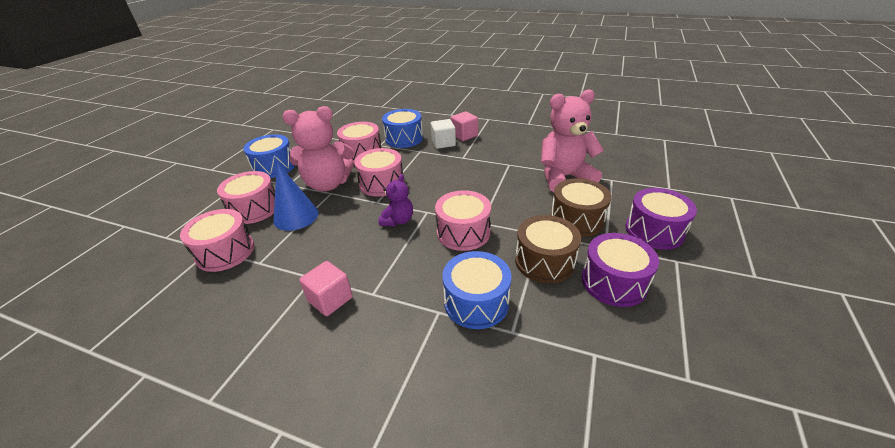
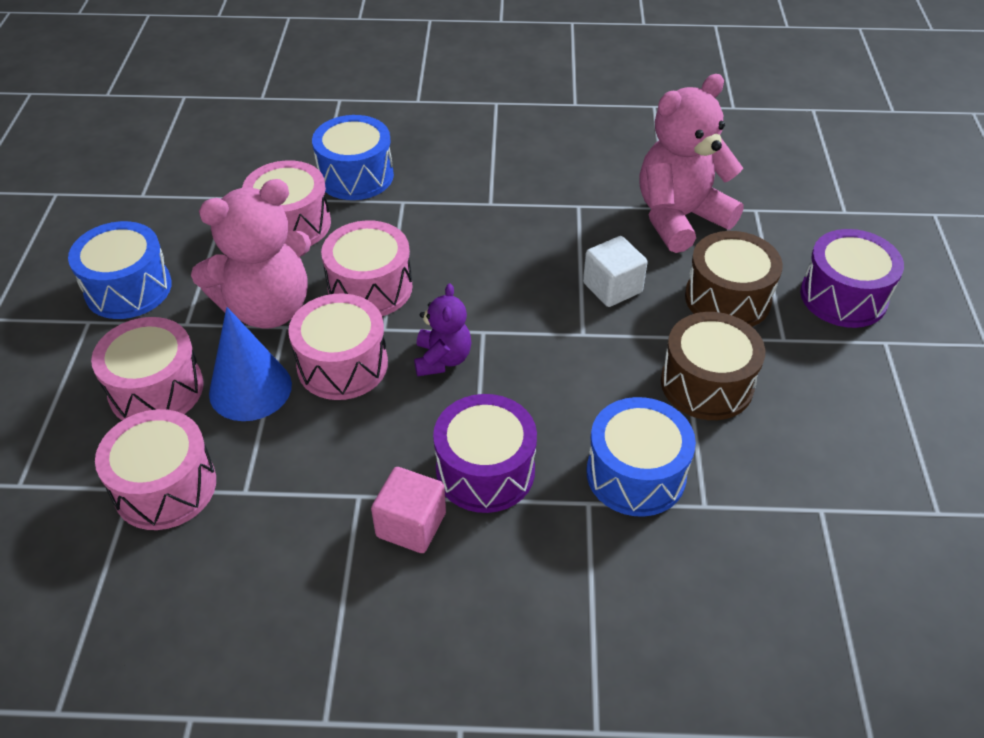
camera: 20 degrees left, 10 degrees up
white cube [431,119,456,149] -> white cube moved to [583,236,648,307]
pink drum [435,190,491,251] -> pink drum moved to [288,293,388,400]
pink cube [451,111,478,141] -> none
purple drum [581,233,659,307] -> purple drum moved to [433,394,537,513]

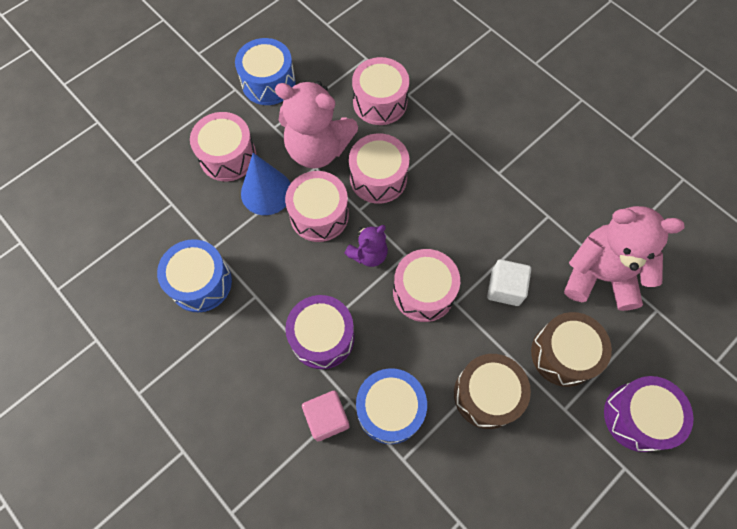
camera: 45 degrees right, 20 degrees up
pink drum [95,409,216,530] -> pink drum moved to [393,249,460,322]
blue drum [312,115,394,200] -> blue drum moved to [157,239,232,312]
pink cube [371,467,446,553] -> pink cube moved to [302,390,350,441]

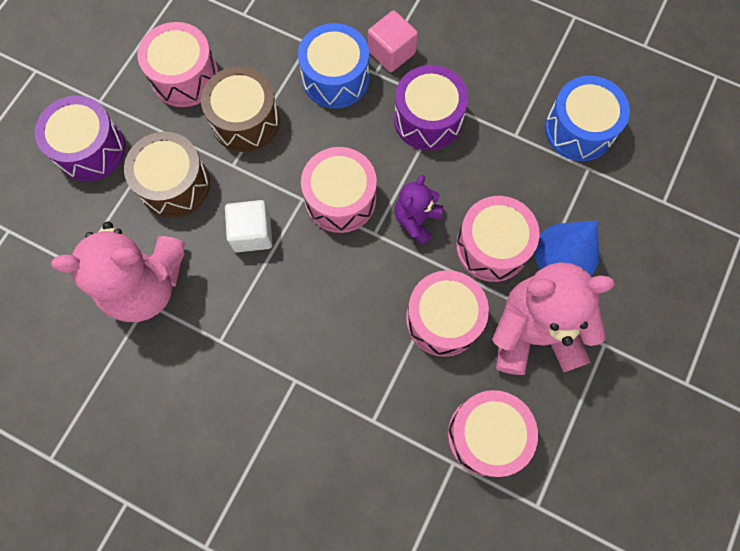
camera: 160 degrees right, 5 degrees up
pink drum [190,112,256,181] -> pink drum moved to [138,22,218,107]
blue drum [235,38,295,105] -> none

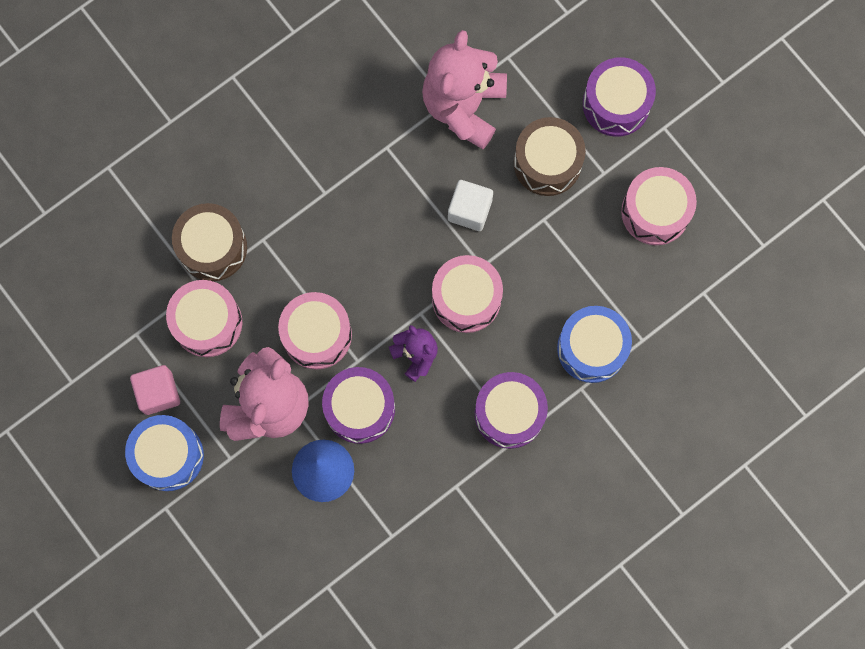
camera: 115 degrees right, 5 degrees up
brown drum [201,66,280,152] -> brown drum moved to [172,203,247,281]
pink cube [368,11,418,72] -> pink cube moved to [130,365,180,415]
pink drum [456,196,540,282] -> purple drum [322,367,395,444]
blue drum [545,76,630,161] -> blue drum moved to [125,415,204,491]

